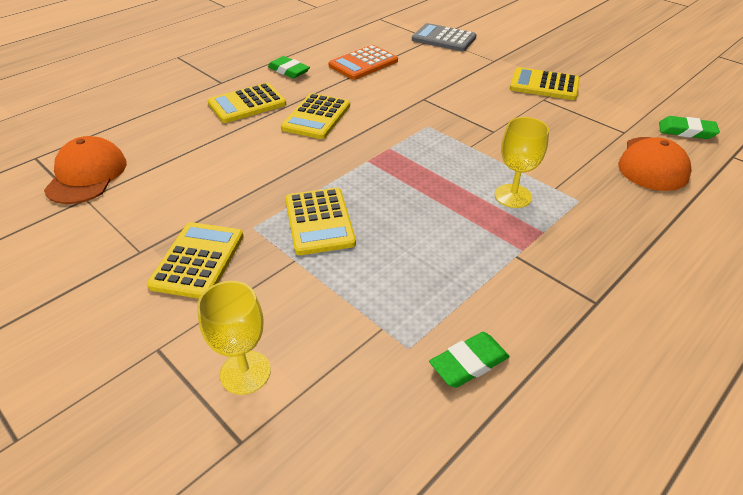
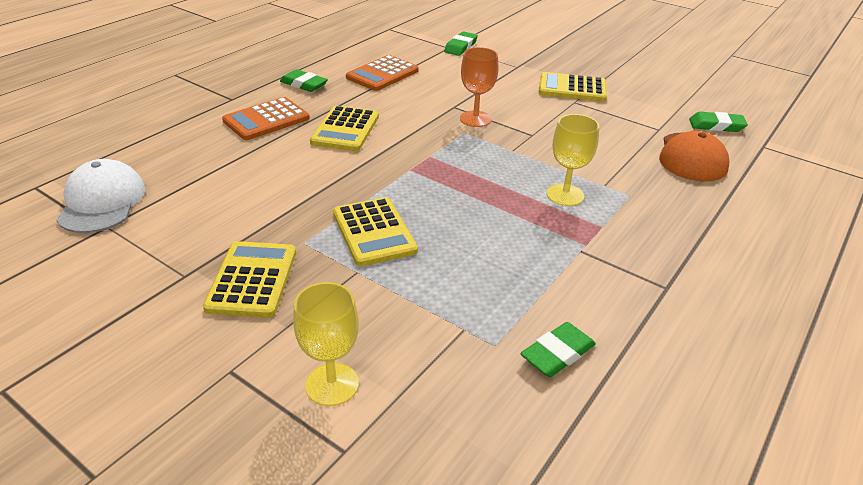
camera: 10 degrees left, 5 degrees down
orange cap [44,136,127,204] -> white cap [57,159,146,233]
yellow calculator [208,83,286,123] -> orange calculator [222,97,310,140]
grey calculator [412,23,477,51] -> green eraser [444,31,478,56]
none -> orange goblet [460,47,499,127]

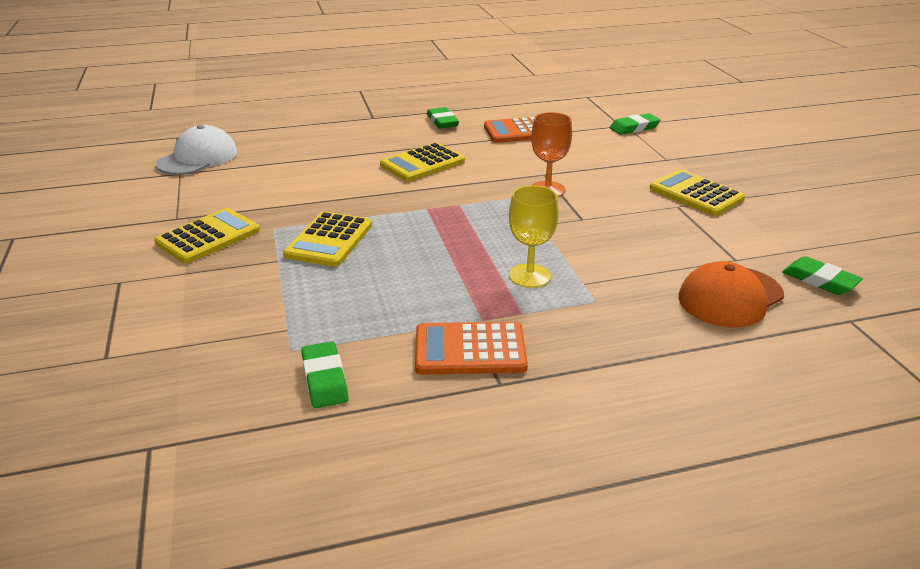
camera: 40 degrees right, 5 degrees down
orange calculator [222,97,310,140] -> orange calculator moved to [415,322,528,375]
yellow goblet [293,282,359,406] -> none
green eraser [521,322,596,377] -> green eraser turned 75 degrees clockwise [301,341,348,408]

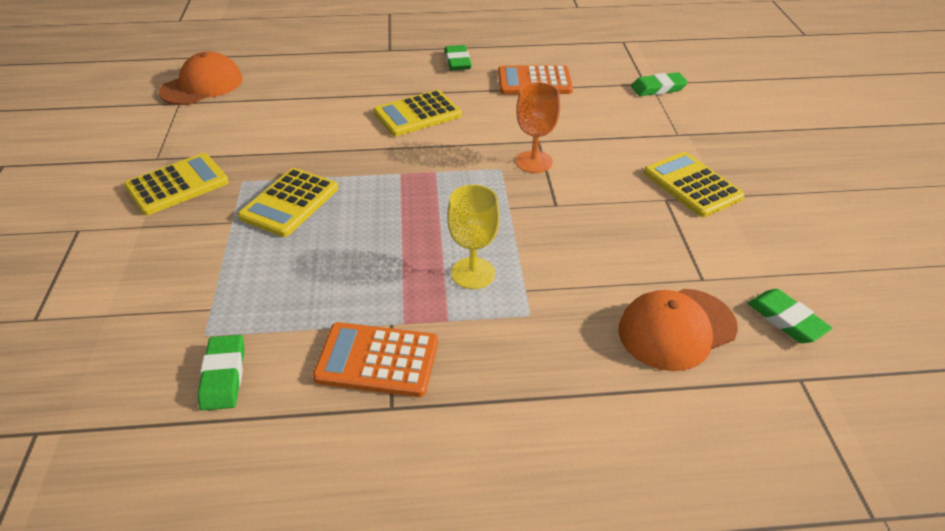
camera: 10 degrees right, 10 degrees up
white cap [156,125,237,175] -> orange cap [159,52,243,105]

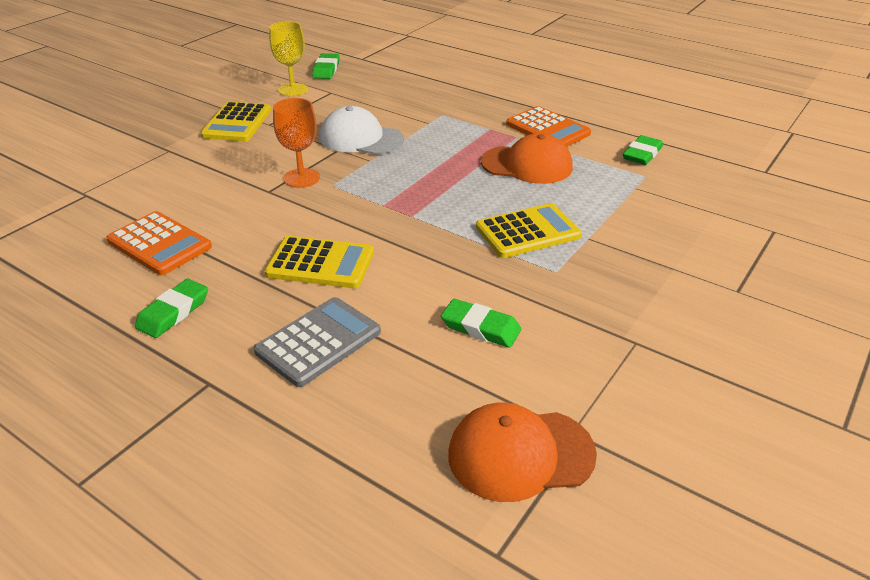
camera: 140 degrees left, 5 degrees down
yellow calculator [124,153,229,215] -> none
yellow goblet [447,185,500,289] -> yellow goblet moved to [269,21,308,96]
orange cap [619,289,738,371] -> orange cap moved to [481,133,573,184]
green eraser [631,72,688,96] -> green eraser moved to [441,299,521,348]
none -> grey calculator [254,297,381,387]
none -> white cap [320,106,404,155]

